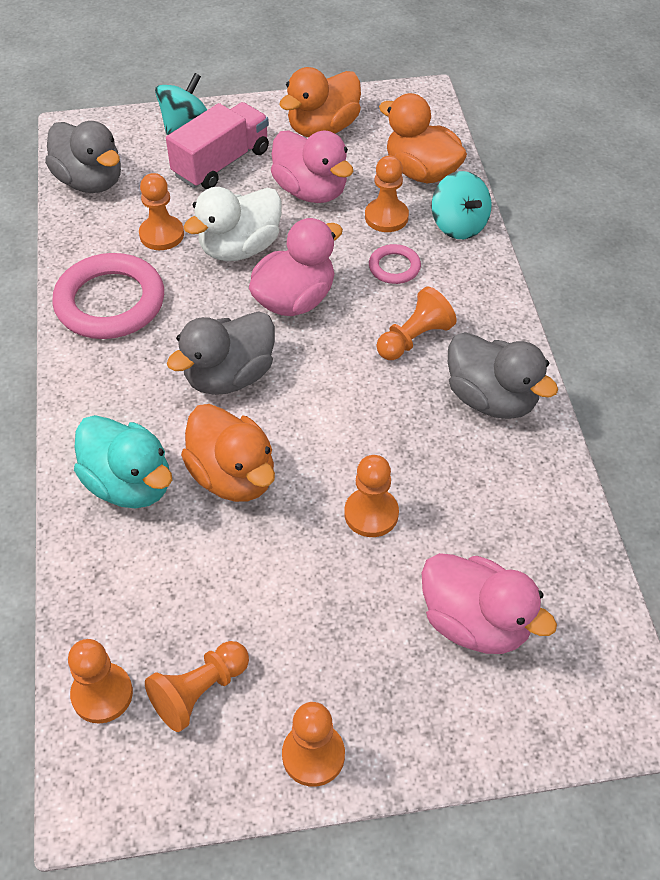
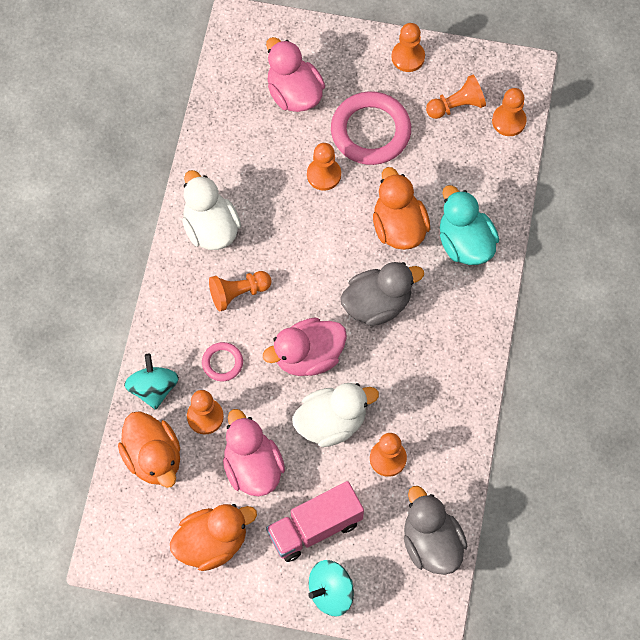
camera: 160 degrees left, 15 degrees up
pink ring [52,253,164,339] -> pink ring moved to [331,91,411,165]
grey duck [448,332,558,419] -> white duck [182,170,241,250]

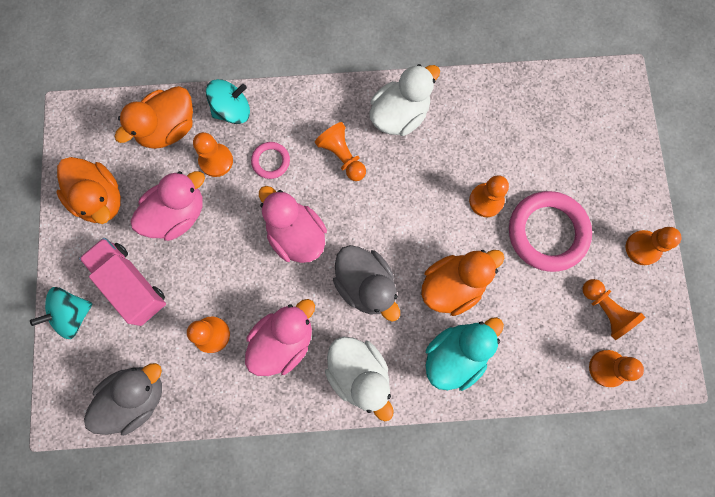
camera: 75 degrees right, 10 degrees up
pink duck [266,37,325,112] -> pink duck moved to [245,299,315,376]
white duck [292,383,379,447] -> white duck moved to [325,336,393,421]
turquoise spinning top [308,560,354,617] -> turquoise spinning top turned 75 degrees counterclockwise [30,287,93,339]

